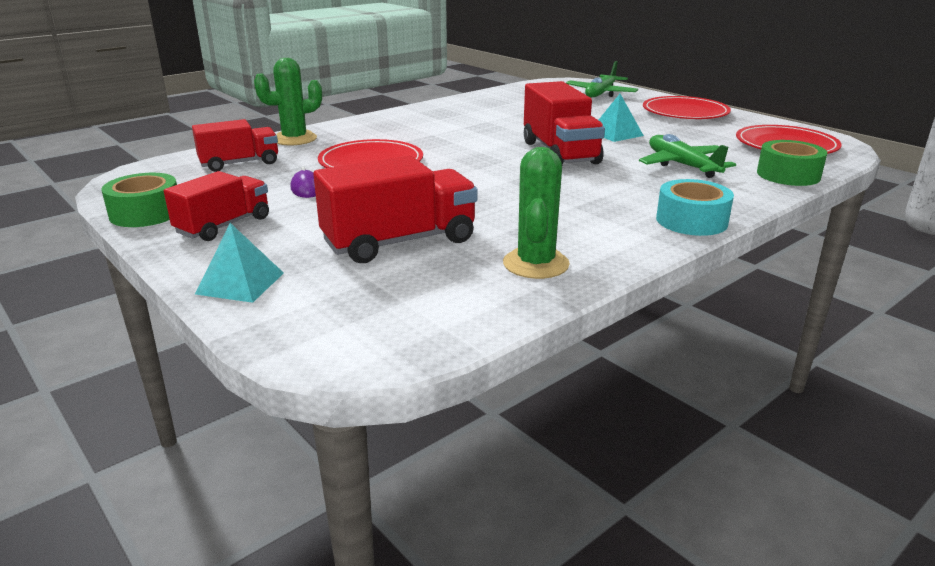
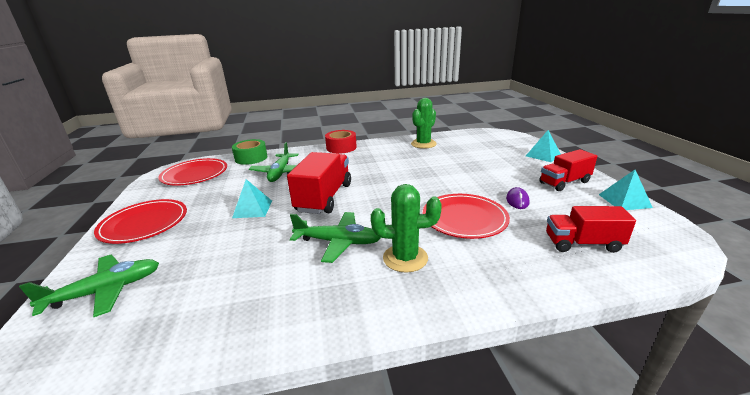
camera: 150 degrees left, 0 degrees up
green tape [101,173,177,227] -> turquoise pyramid [599,170,653,210]
green cactus [254,58,322,145] -> green cactus moved to [371,184,442,273]
red truck [313,156,478,263] -> none
turquoise tape [656,179,734,236] -> red tape [325,130,357,153]
none -> green plane [290,212,381,263]

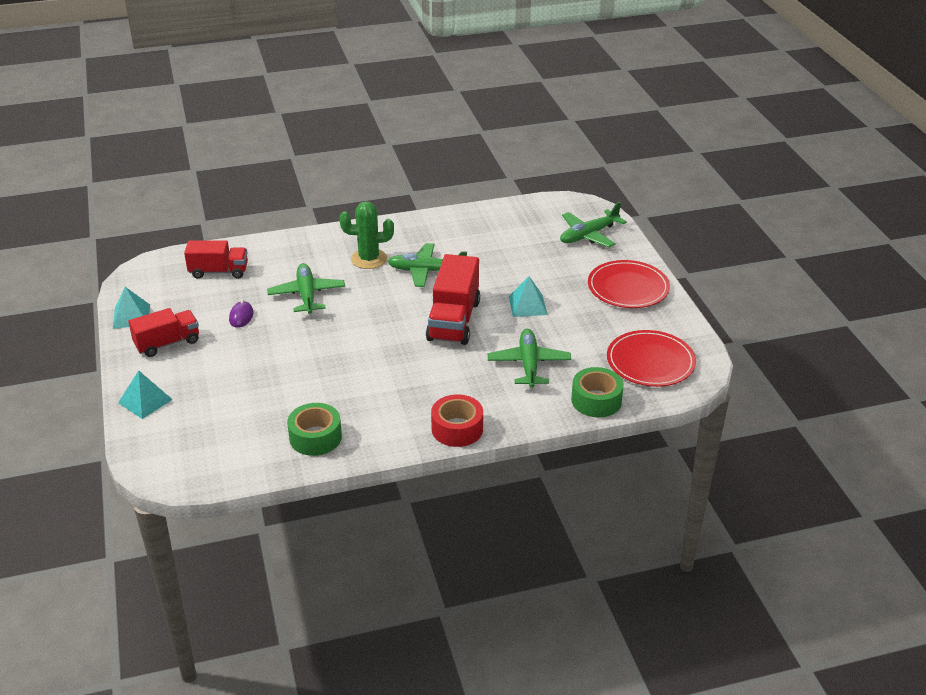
camera: 175 degrees right, 10 degrees up
green cactus [411,98,437,149] -> green tape [287,403,342,456]
red plate [423,194,510,239] -> green plane [267,263,345,314]

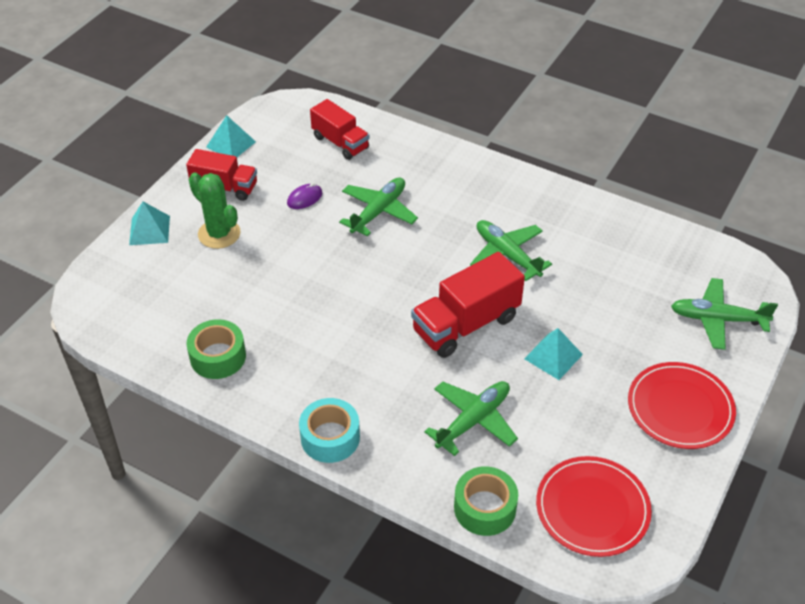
camera: 45 degrees right, 10 degrees up
green cactus [339,201,394,269] -> green cactus moved to [189,172,241,249]
red tape [431,394,483,447] -> turquoise tape [299,398,360,463]

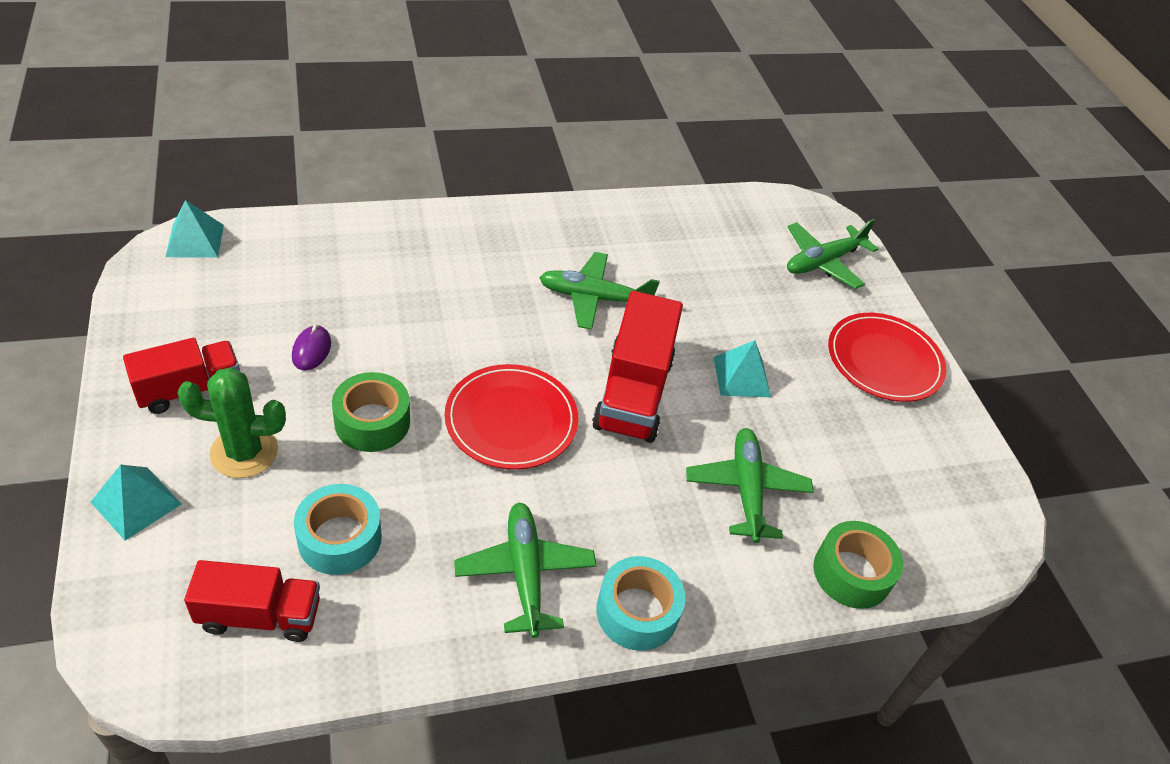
camera: 50 degrees left, 0 degrees up
green tape [186,319,246,379] -> green tape moved to [332,372,410,452]
turquoise pyramid [206,115,256,157] -> turquoise pyramid moved to [166,200,224,258]
red truck [310,99,369,160] -> red truck moved to [184,560,320,642]
green plane [339,177,418,236] -> green plane moved to [454,503,597,638]
red plate [536,456,652,557] -> red plate moved to [445,364,578,470]
none -> turquoise tape [294,484,382,575]

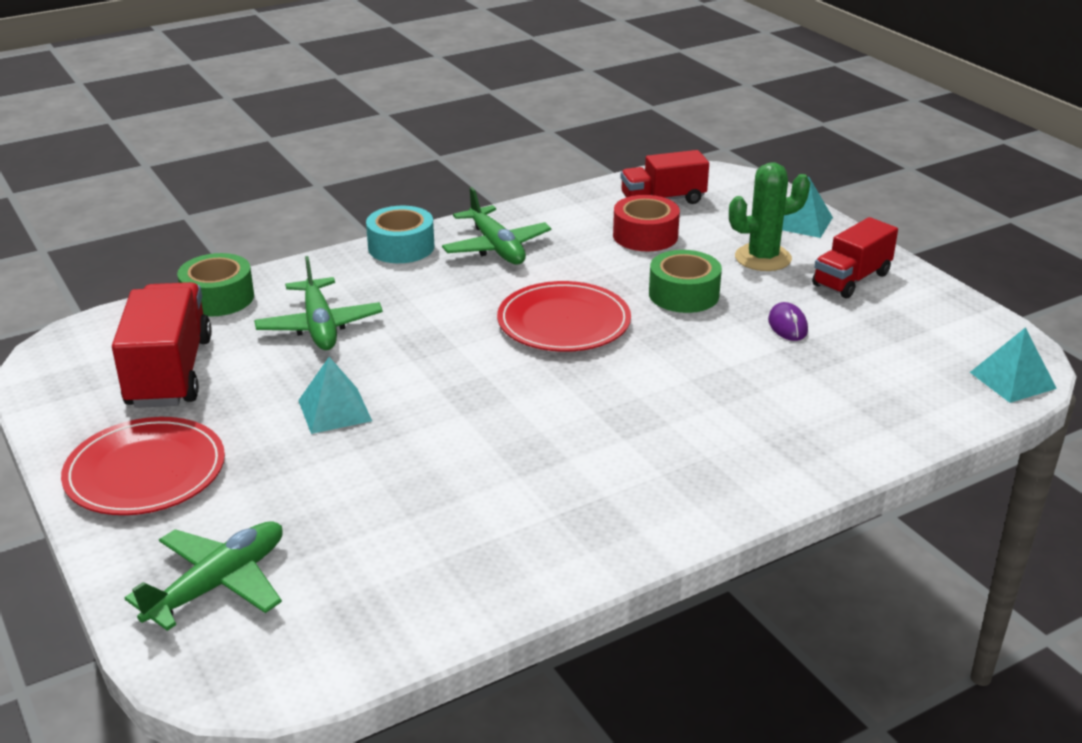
camera: 170 degrees right, 15 degrees down
turquoise tape [294,484,382,575] -> red tape [613,195,680,251]
green plane [539,252,660,330] -> none
red truck [592,291,683,443] -> red truck moved to [112,282,212,408]

